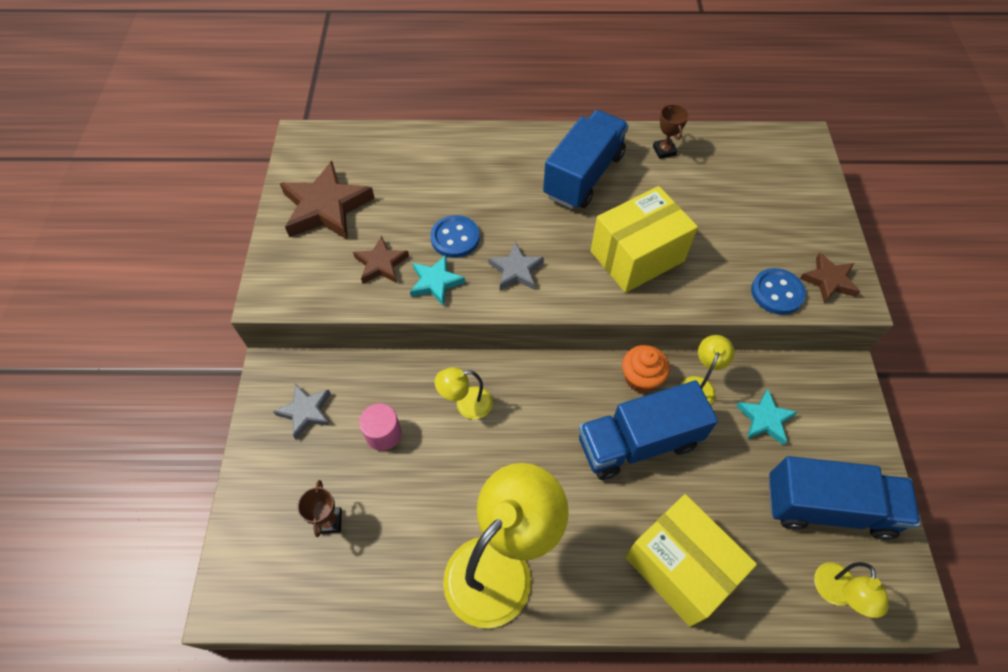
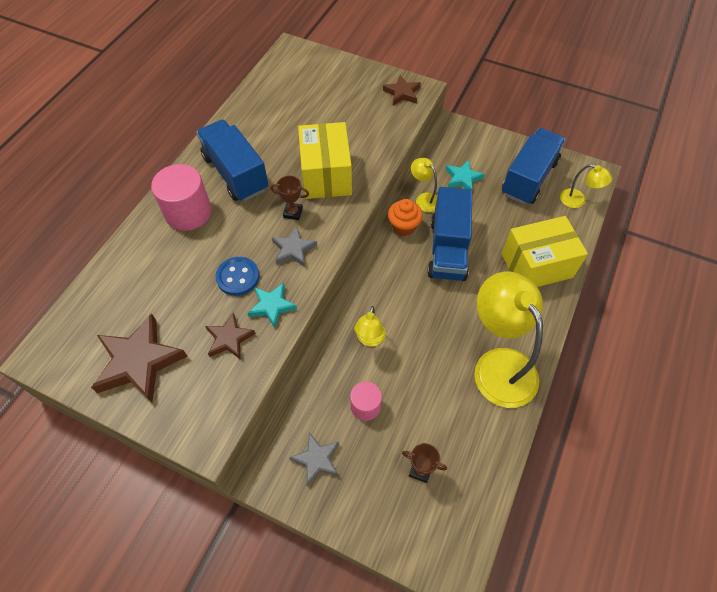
camera: 65 degrees left, 0 degrees up
brown trophy [653,104,689,159] -> brown trophy moved to [271,176,309,220]
blue button [751,268,806,315] -> none
none -> pink cylinder [151,164,211,231]

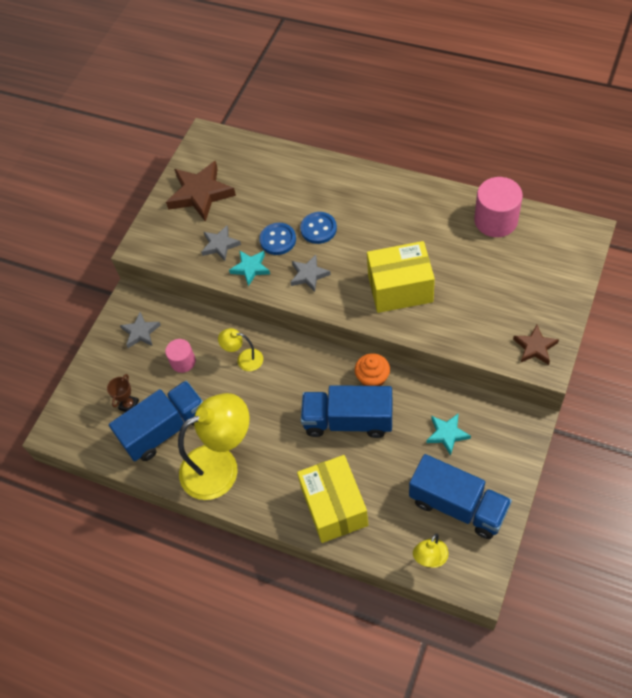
camera: 95 degrees right, 0 degrees up
pink cylinder [151,164,211,231] -> pink cylinder moved to [474,177,523,237]
blue truck [196,119,268,202] -> blue truck moved to [109,381,203,461]
brown star [205,313,256,360] -> grey star [201,226,241,261]
brown trophy [271,176,309,220] -> none
yellow lamp [411,158,437,212] -> none
none -> blue button [300,212,337,244]

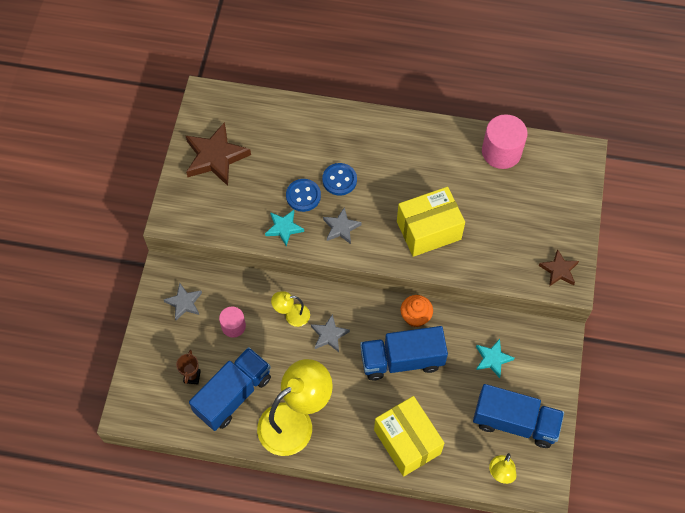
camera: 20 degrees left, 5 degrees up
grey star [201,226,241,261] -> grey star moved to [311,314,350,352]

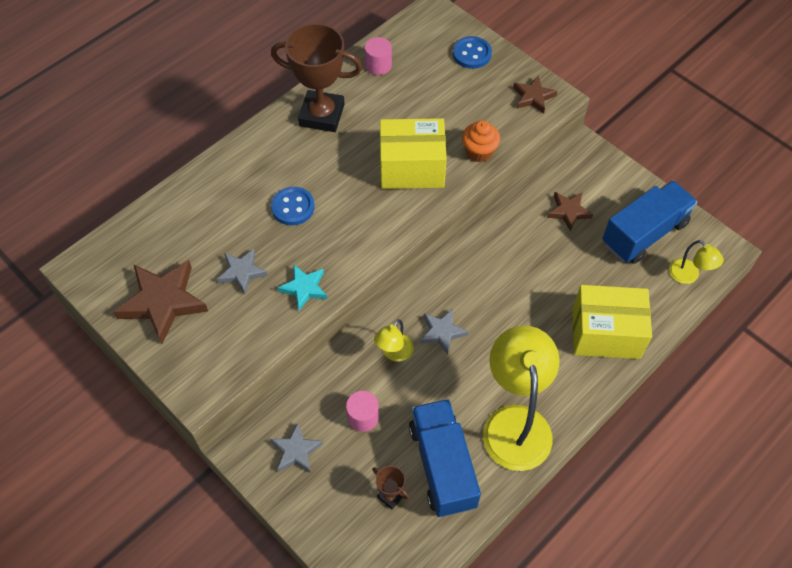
camera: 55 degrees left, 5 degrees down
blue button [286,179,321,212] -> blue button moved to [453,36,492,69]
grey star [323,207,362,244] -> grey star moved to [217,249,268,295]
blue truck [360,326,448,380] -> none
yellow box [397,187,465,257] -> yellow box turned 75 degrees clockwise [380,118,447,189]
orange cupcake [401,295,433,327] -> orange cupcake moved to [462,121,500,162]
turquoise star [476,339,514,378] -> brown star [547,192,593,232]
pink cylinder [482,114,527,169] -> pink cylinder [365,37,392,75], size x0.58
none -> brown trophy [271,23,362,132]

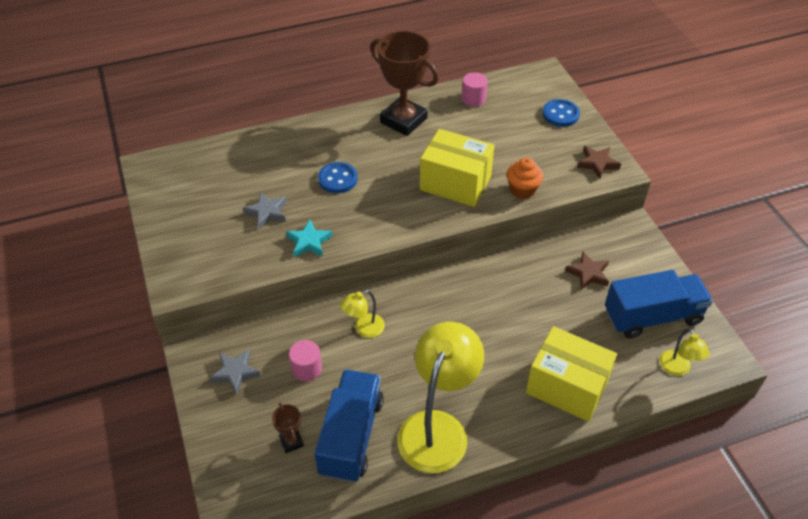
camera: 25 degrees right, 10 degrees down
brown star [114,260,208,344] -> none
grey star [420,309,468,355] -> none

